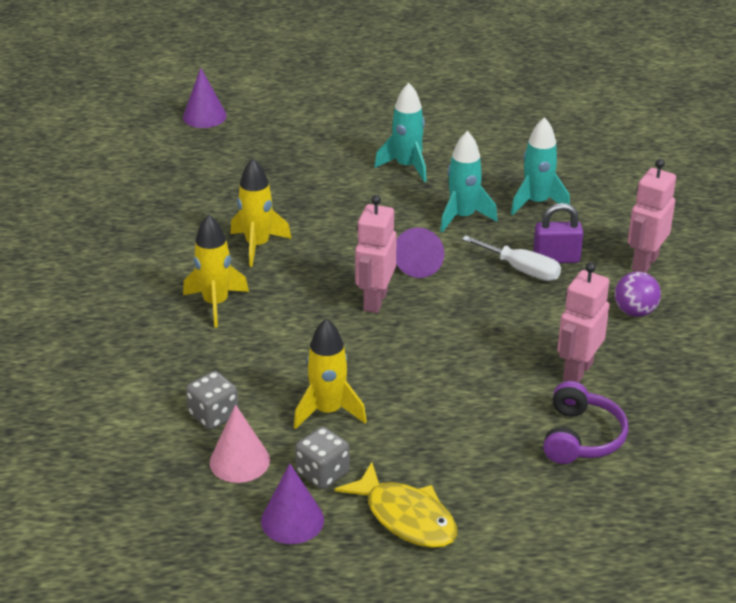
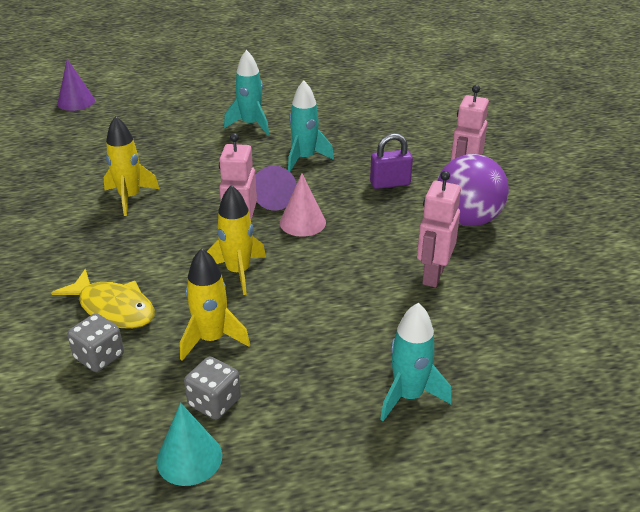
camera: 10 degrees left, 0 degrees up
yellow rocket [183,214,249,328] -> yellow rocket moved to [207,185,266,295]
pink cone [210,405,270,483] -> pink cone moved to [280,173,326,237]
purple cone [261,463,324,544] -> turquoise cone [156,403,222,486]
yellow fish [335,462,457,548] -> yellow fish moved to [51,269,155,329]
white screwdriver [462,236,561,281] -> none
turquoise rocket [511,117,570,215] -> turquoise rocket moved to [380,303,452,421]
purple headphones [543,381,628,464] -> none
purple ball [615,271,661,317] -> purple ball [437,154,509,226], size x1.80

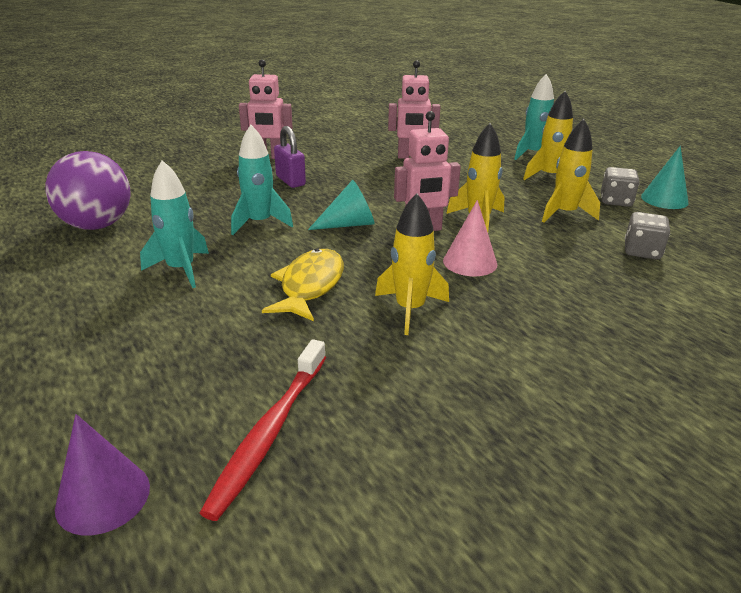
camera: 110 degrees left, 5 degrees down
yellow fish [51,269,155,329] -> yellow fish moved to [262,248,344,321]
purple cone [255,166,297,211] -> turquoise cone [308,180,375,230]
pink cone [280,173,326,237] -> pink cone moved to [443,200,497,276]
purple ball [437,154,509,226] -> purple ball moved to [45,151,130,230]
none -> red toothbrush [200,339,326,521]
none -> yellow rocket [523,91,573,180]

